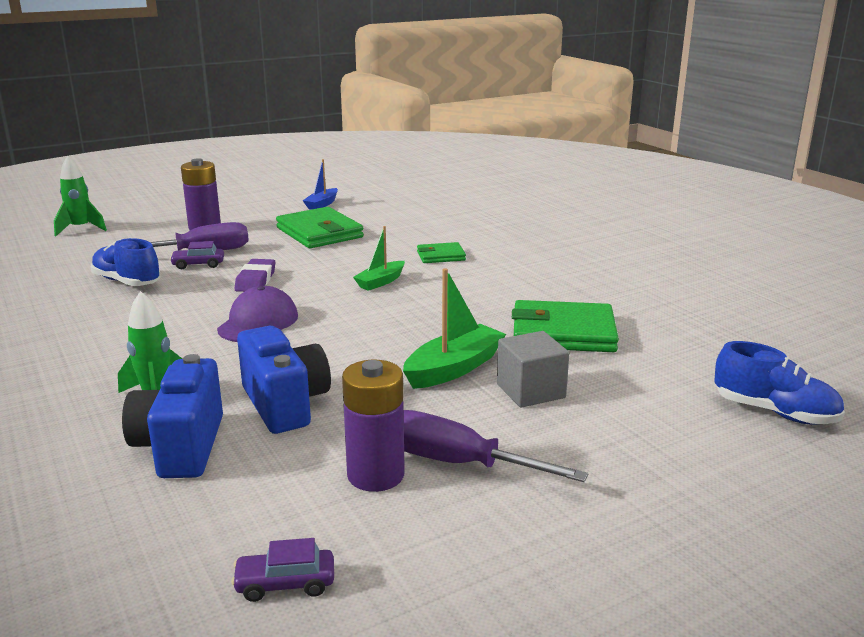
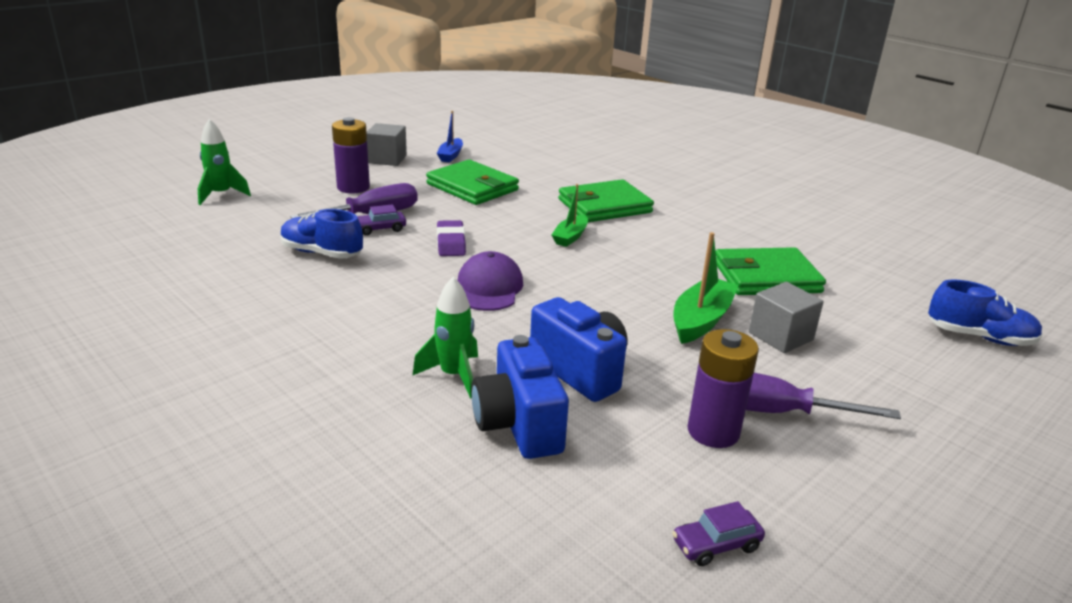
camera: 15 degrees left, 5 degrees up
green wallet [417,242,466,263] -> green wallet [558,179,654,222], size x1.86
none -> grey cube [367,123,407,166]

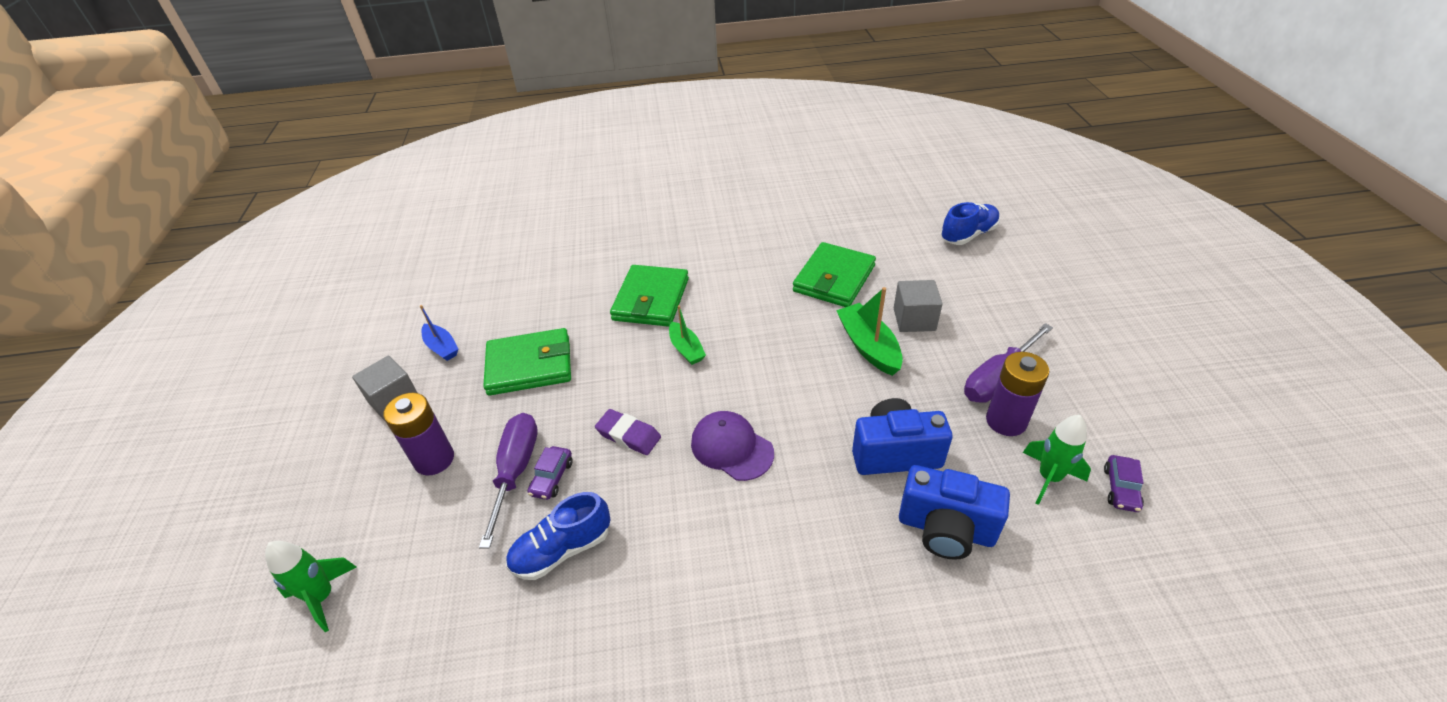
camera: 50 degrees left, 15 degrees up
green rocket [412,277,478,399] -> green rocket moved to [1023,415,1091,505]

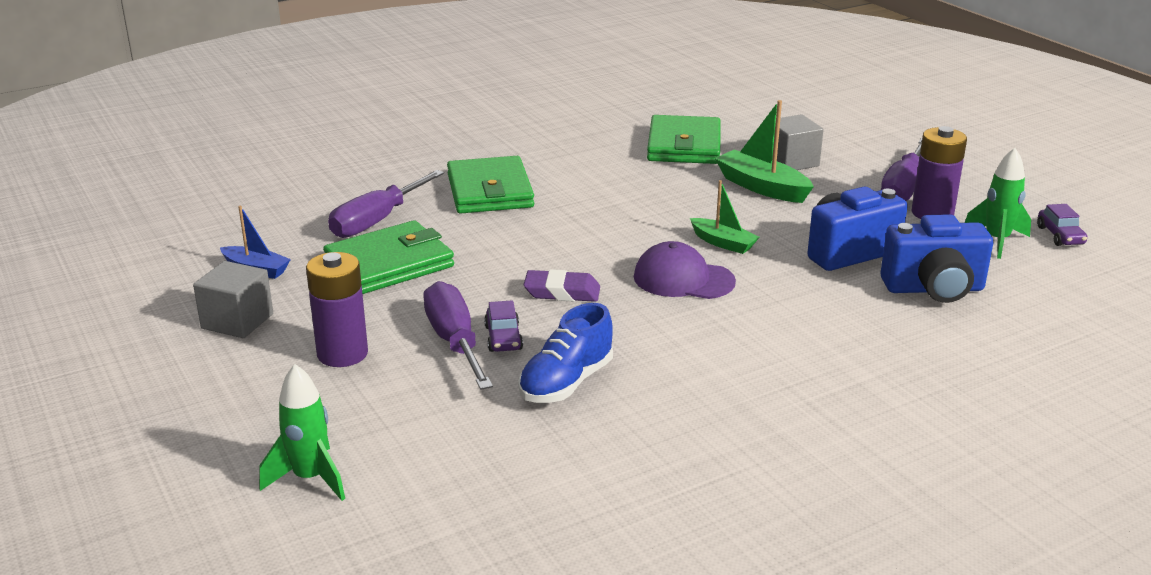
camera: 25 degrees left, 15 degrees down
green boat [669,305,706,365] -> green boat moved to [690,180,759,254]
blue shoe [941,202,1000,245] -> none
none -> purple screwdriver [328,170,444,238]

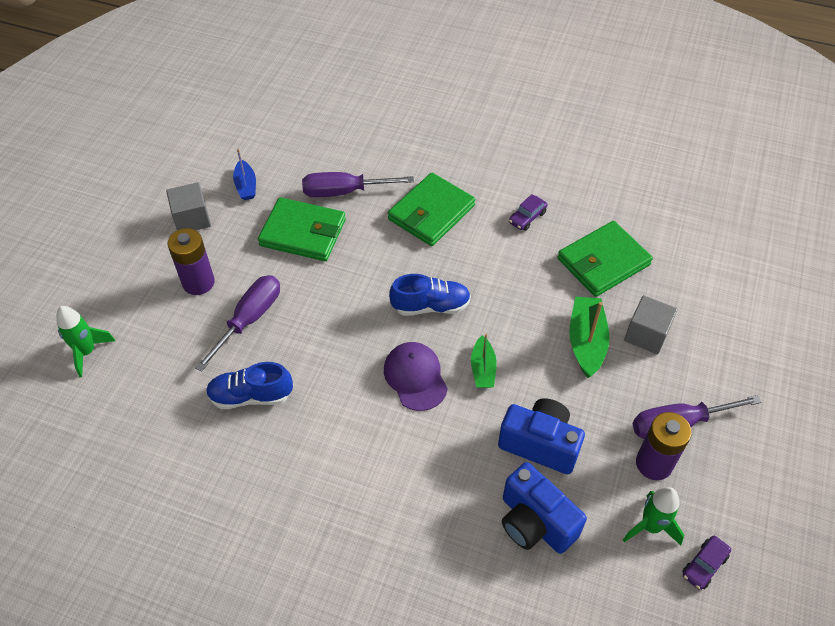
camera: 50 degrees right, 25 degrees up
purple car [484,300,523,352] -> purple car moved to [509,194,547,231]
purple eraser [524,269,600,302] -> none
none -> blue shoe [389,274,471,316]

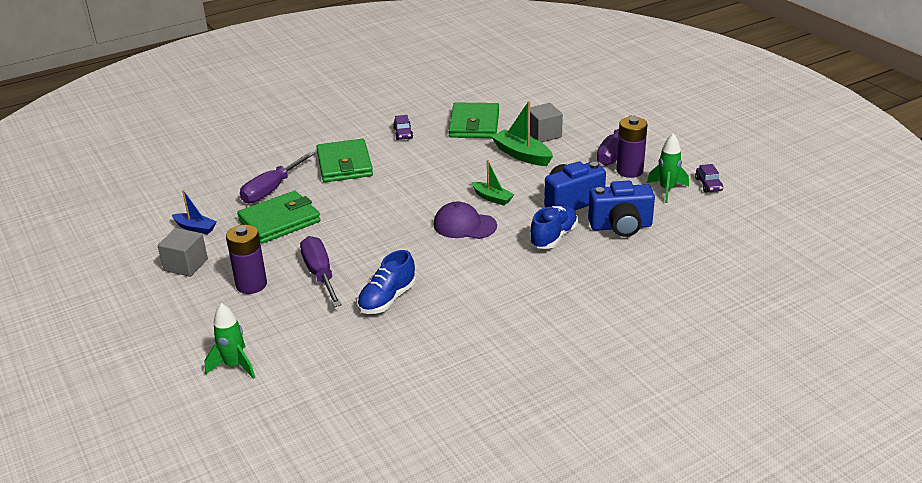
camera: 50 degrees left, 20 degrees down
blue shoe [389,274,471,316] -> blue shoe moved to [529,205,578,249]

